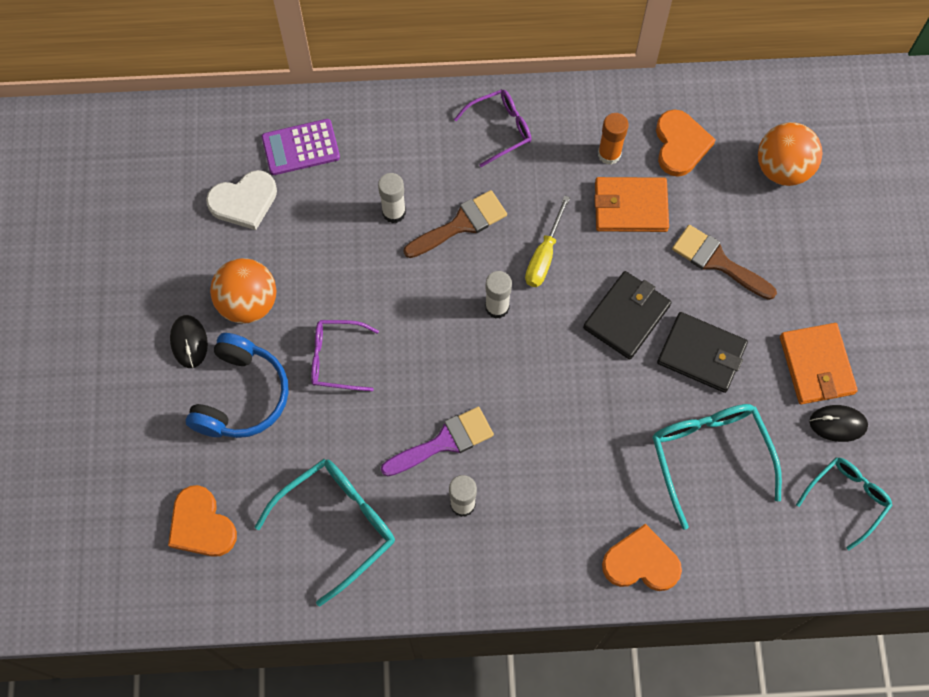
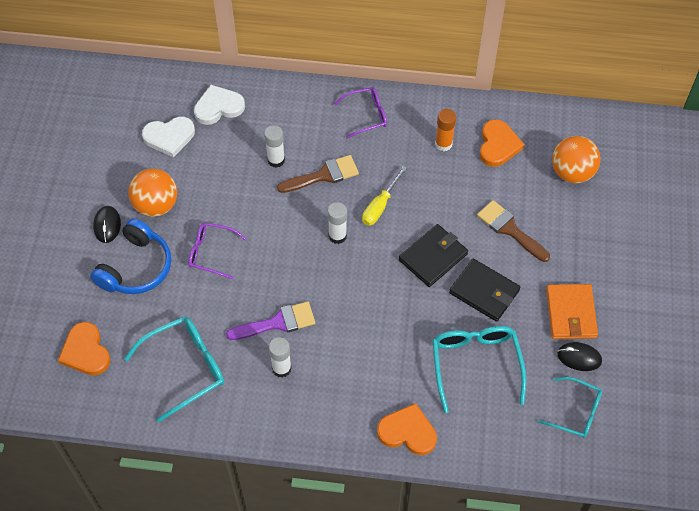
camera: 10 degrees right, 10 degrees down
purple calculator [262,119,340,175] -> white heart [194,85,245,125]
orange wallet [594,177,669,232] -> none
turquoise glasses [796,457,893,550] -> turquoise glasses turned 60 degrees clockwise [538,377,602,438]

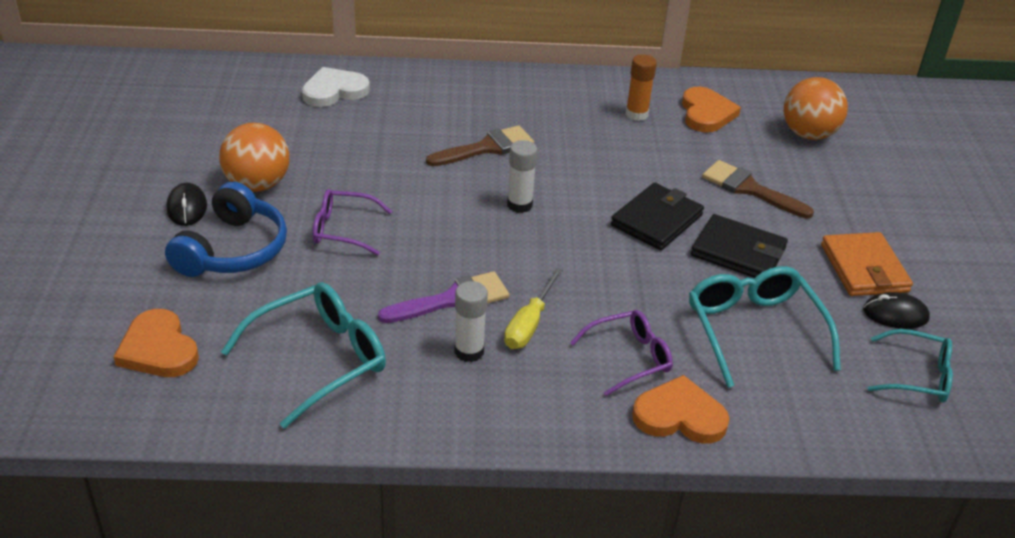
camera: 10 degrees left, 20 degrees down
white heart [142,117,195,158] -> none
white glue stick [264,125,285,168] -> none
purple glasses [334,87,387,139] -> purple glasses moved to [570,310,673,396]
yellow screwdriver [362,166,407,226] -> yellow screwdriver moved to [504,268,563,349]

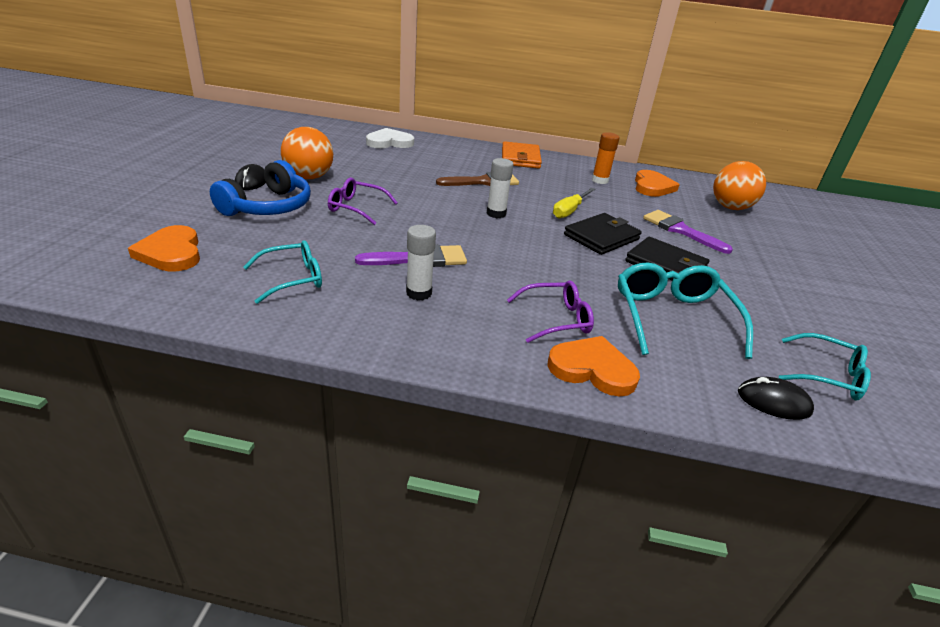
camera: 10 degrees right, 5 degrees down
turquoise glasses [221,282,386,429] -> turquoise glasses [243,240,322,304], size x0.64
yellow screwdriver [504,268,563,349] -> yellow screwdriver moved to [553,188,596,218]
brown brush [702,160,814,219] -> purple brush [643,210,733,254]
orange wallet [821,232,913,296] -> orange wallet moved to [502,141,542,168]
black mouse [863,292,930,329] -> black mouse moved to [738,377,814,420]

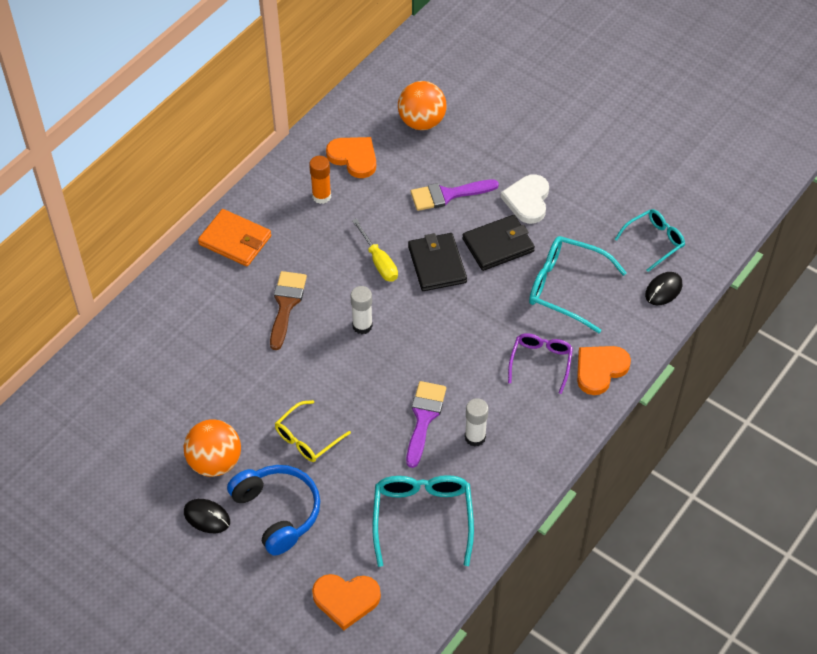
camera: 60 degrees left, 20 degrees up
turquoise glasses [243,240,322,304] -> turquoise glasses [372,475,474,567], size x1.56
purple glasses [328,178,398,225] -> yellow glasses [275,400,351,462]
white heart [366,128,414,148] -> white heart moved to [501,174,549,224]

